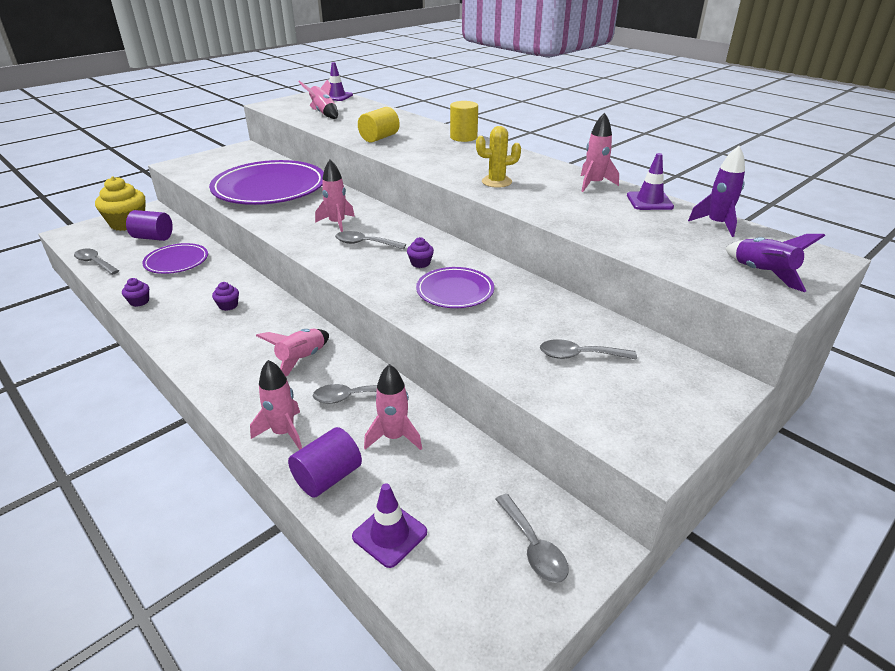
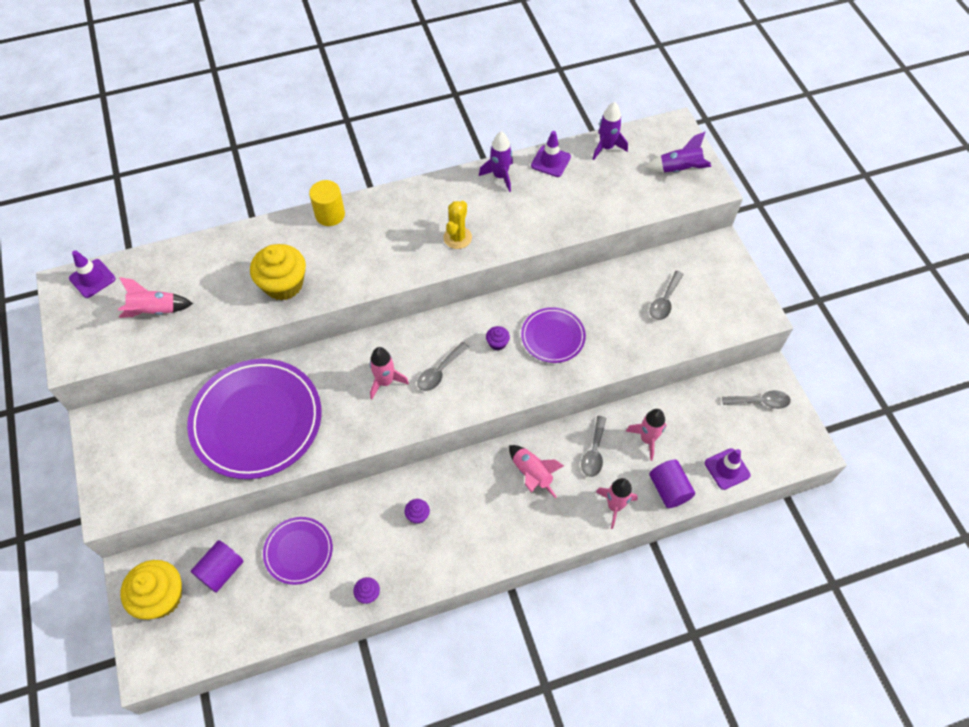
camera: 65 degrees left, 25 degrees up
grey spoon [74,249,119,275] -> none
yellow cylinder [358,107,400,143] -> yellow cupcake [250,244,306,301]
pink rocket [581,113,619,192] -> purple rocket [479,131,513,192]

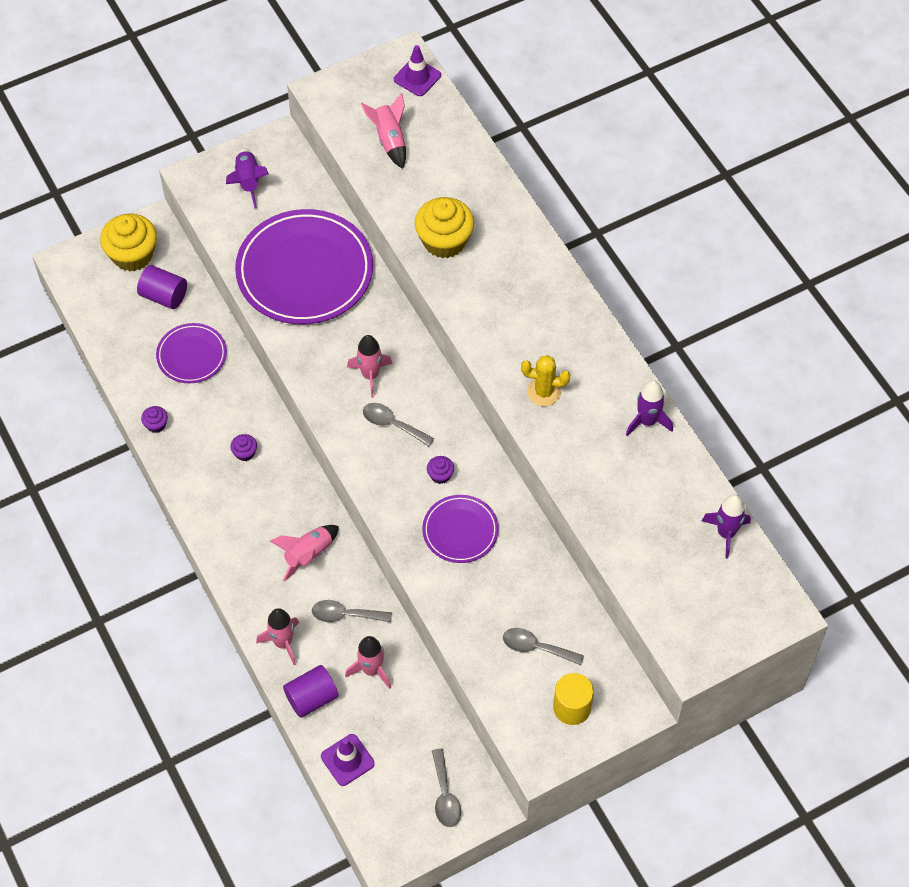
camera: 80 degrees right, 0 degrees up
yellow cylinder [309,180,345,226] -> yellow cylinder moved to [553,673,594,725]
purple traffic cone [531,131,571,177] -> none
purple rocket [645,131,711,172] -> purple rocket moved to [226,148,269,208]

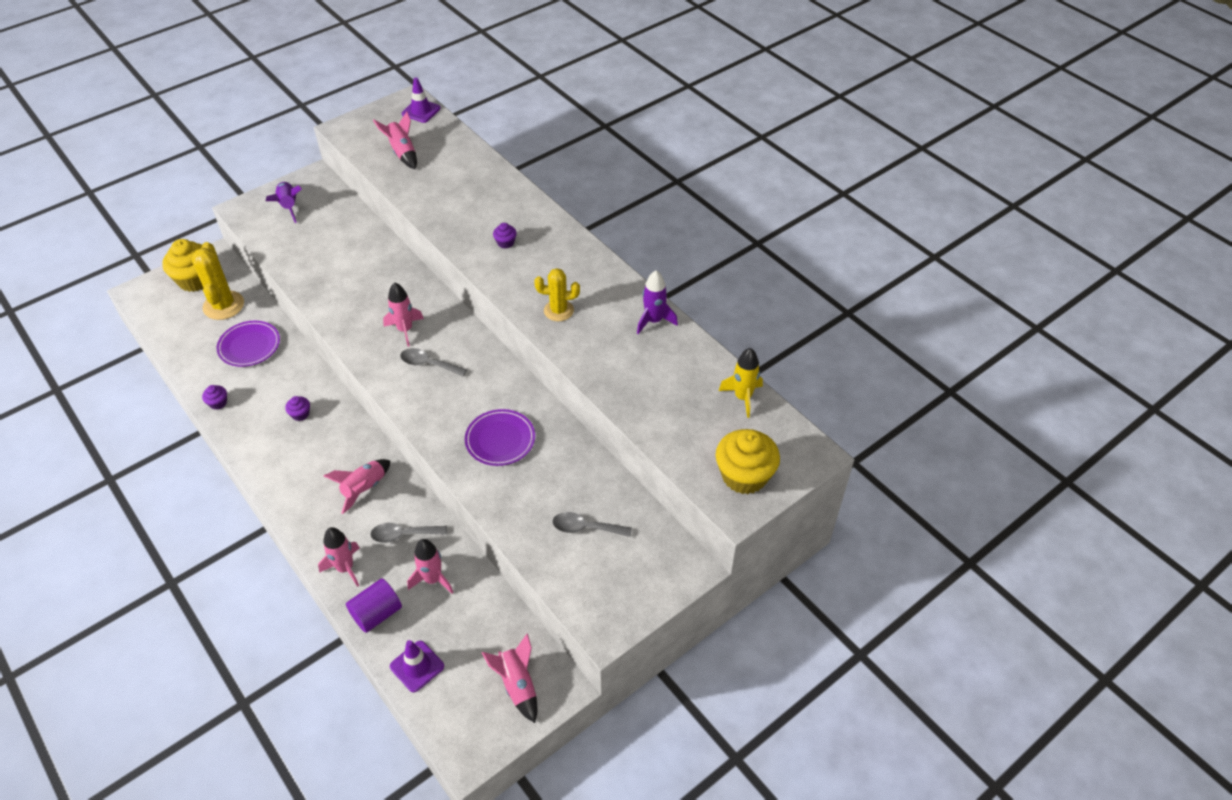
camera: 10 degrees left, 10 degrees down
purple cylinder [137,265,187,309] -> yellow cactus [191,242,244,320]
purple plate [235,209,373,324] -> none
yellow cupcake [414,197,474,258] -> yellow cupcake moved to [716,429,780,494]
purple cupcake [427,456,454,484] -> purple cupcake moved to [493,223,517,249]
grey spoon [432,749,461,827] -> pink rocket [482,633,537,723]
yellow cylinder [553,673,594,725] -> none
purple rocket [702,494,751,559] -> yellow rocket [719,348,763,418]

